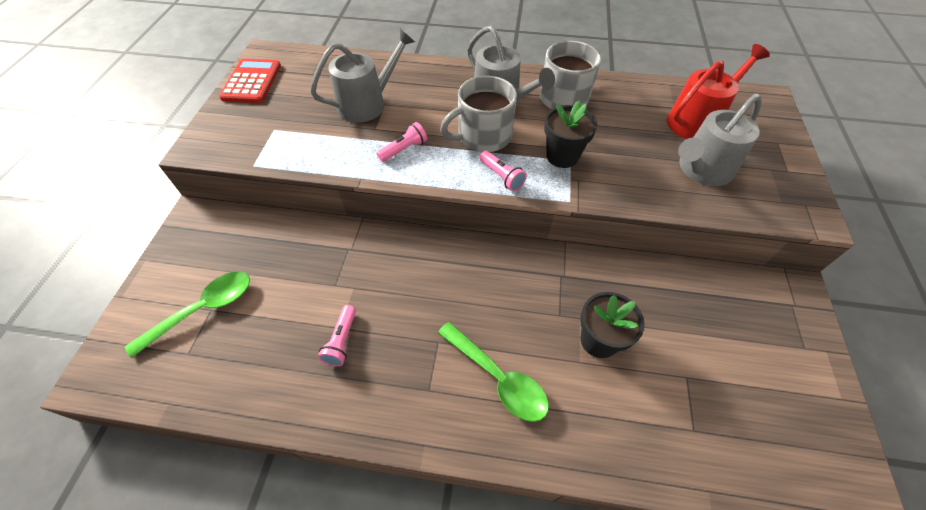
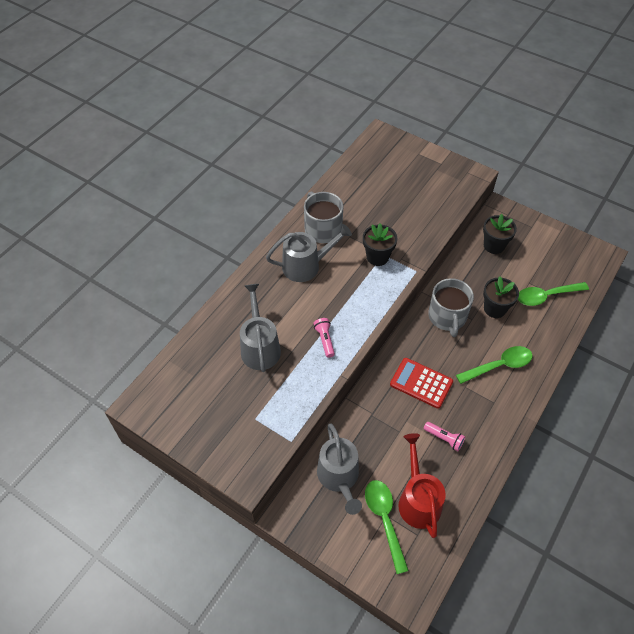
camera: 65 degrees left, 0 degrees up
red calculator [219,59,281,103] -> red calculator moved to [390,358,453,409]
grey mug [440,76,517,152] -> grey mug moved to [428,278,474,337]
pink flashlight [480,151,527,191] -> none
red watering can [667,44,770,139] -> red watering can moved to [398,433,446,538]
grey watering can [678,94,762,186] -> grey watering can moved to [317,424,362,515]
none -> black flower pot [483,214,517,254]
none -> green spoon [518,282,589,306]

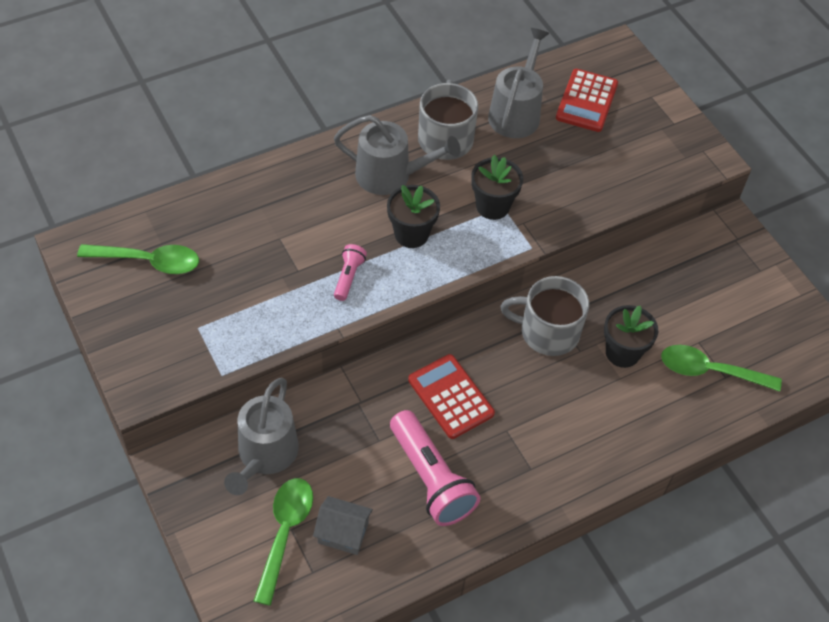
camera: 25 degrees right, 0 degrees up
grey watering can [240,284,281,372] -> grey watering can moved to [488,28,549,138]
red watering can [398,433,446,538] -> grey house [313,496,373,555]
pink flashlight [424,422,465,451] -> pink flashlight [390,410,480,526], size x2.02
grey mug [428,278,474,337] -> grey mug turned 75 degrees clockwise [501,276,589,356]
green spoon [456,346,533,384] -> green spoon moved to [77,244,199,274]
black flower pot [483,214,517,254] -> black flower pot moved to [387,185,440,248]
none -> red calculator [556,69,618,132]

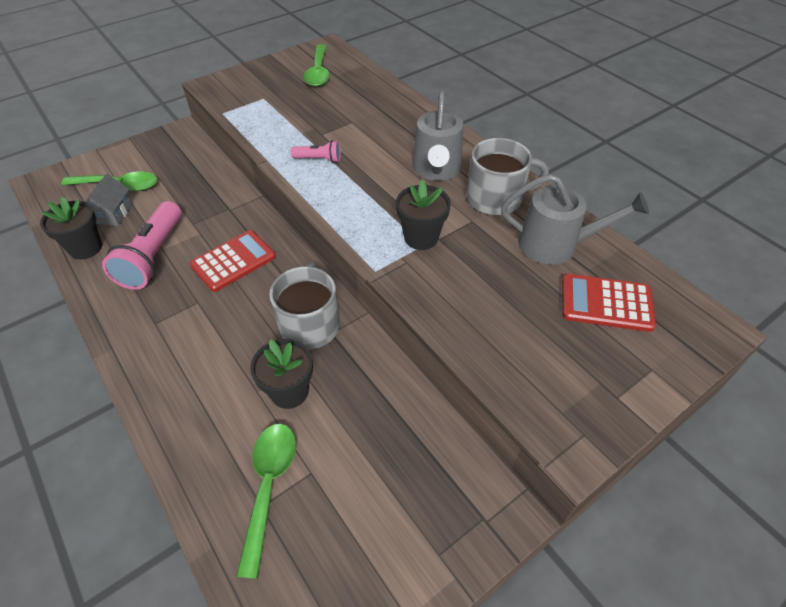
camera: 85 degrees right, 5 degrees down
grey watering can [224,377,299,495] -> none
black flower pot [387,185,440,248] -> black flower pot moved to [40,196,102,260]
pink flashlight [390,410,480,526] -> pink flashlight turned 45 degrees counterclockwise [102,201,182,290]

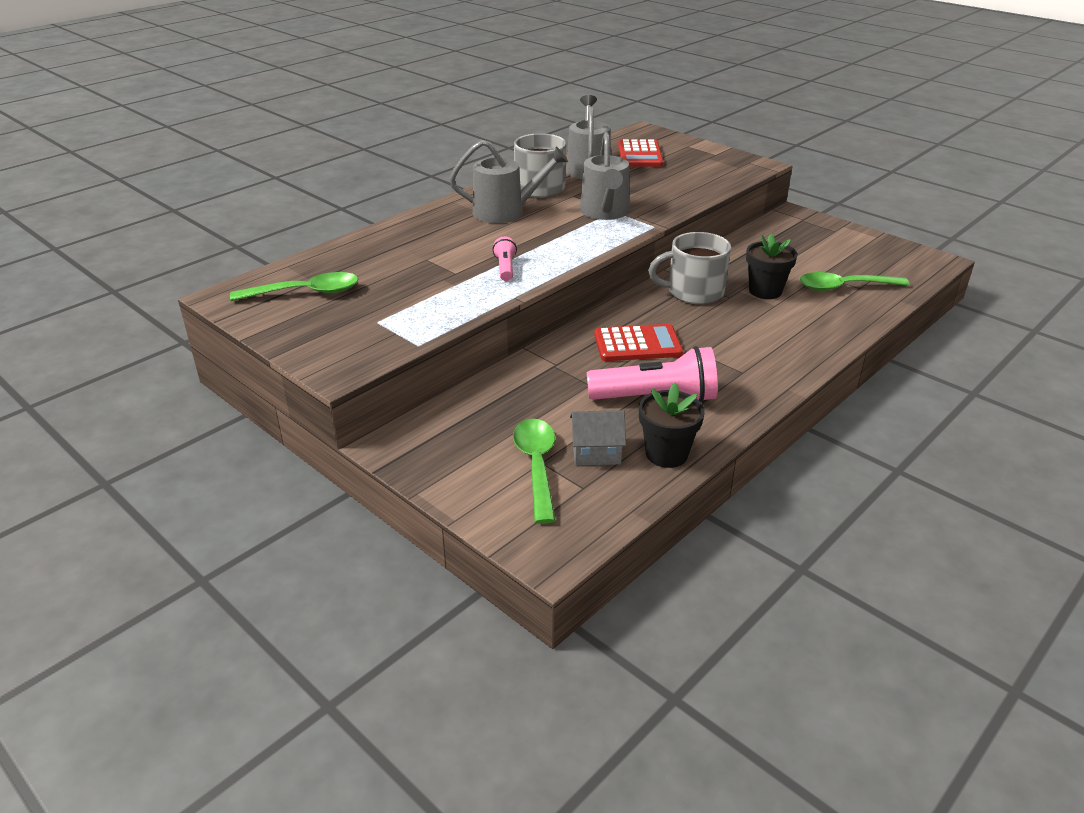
camera: 100 degrees left, 15 degrees down
red calculator [190,230,276,292] -> red calculator turned 135 degrees clockwise [594,324,683,361]
black flower pot [396,179,451,250] -> grey watering can [580,132,629,220]

